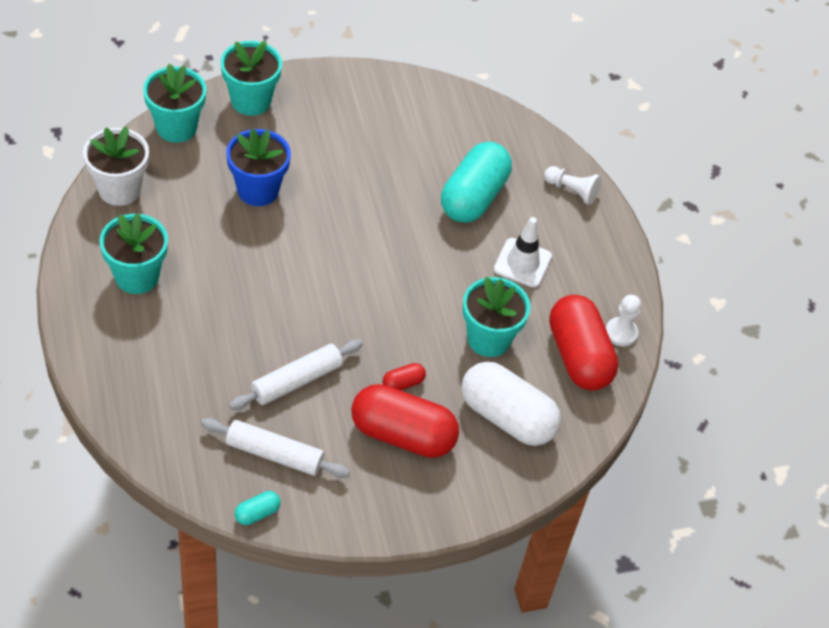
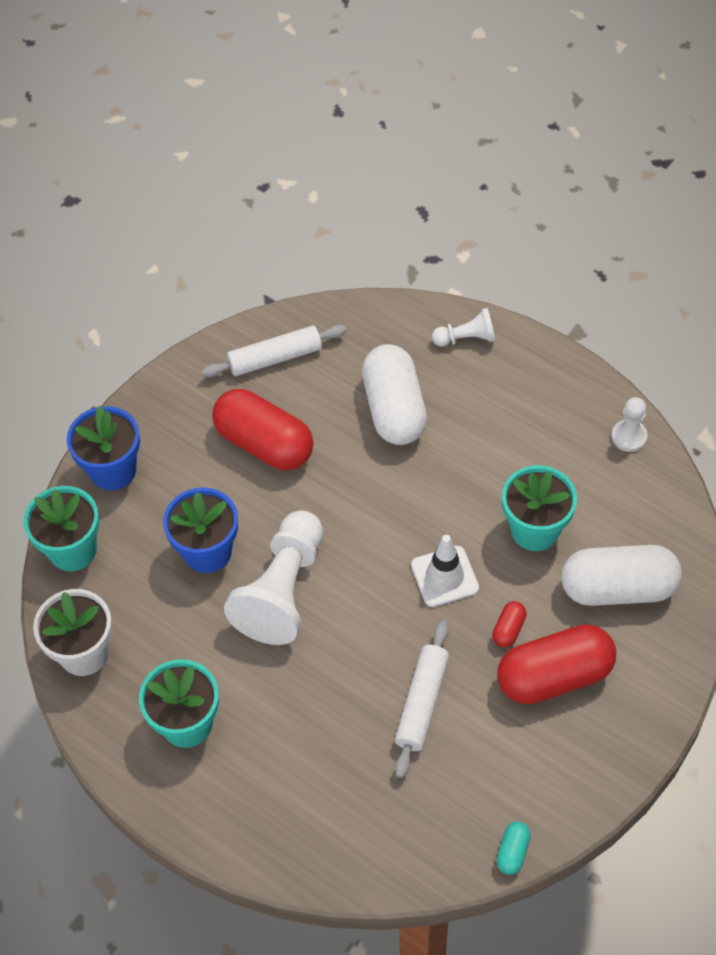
camera: 30 degrees left, 5 degrees up
white rolling pin [201,418,350,478] -> white rolling pin moved to [201,325,347,377]
turquoise flower pot [220,41,282,116] -> blue flower pot [67,405,140,490]
turquoise capsule [441,142,512,223] -> white capsule [362,344,427,445]
white traffic cone [494,217,552,288] -> white traffic cone moved to [411,535,479,607]
red capsule [549,295,618,391] -> red capsule moved to [212,389,313,470]
none -> white pawn [224,510,323,645]

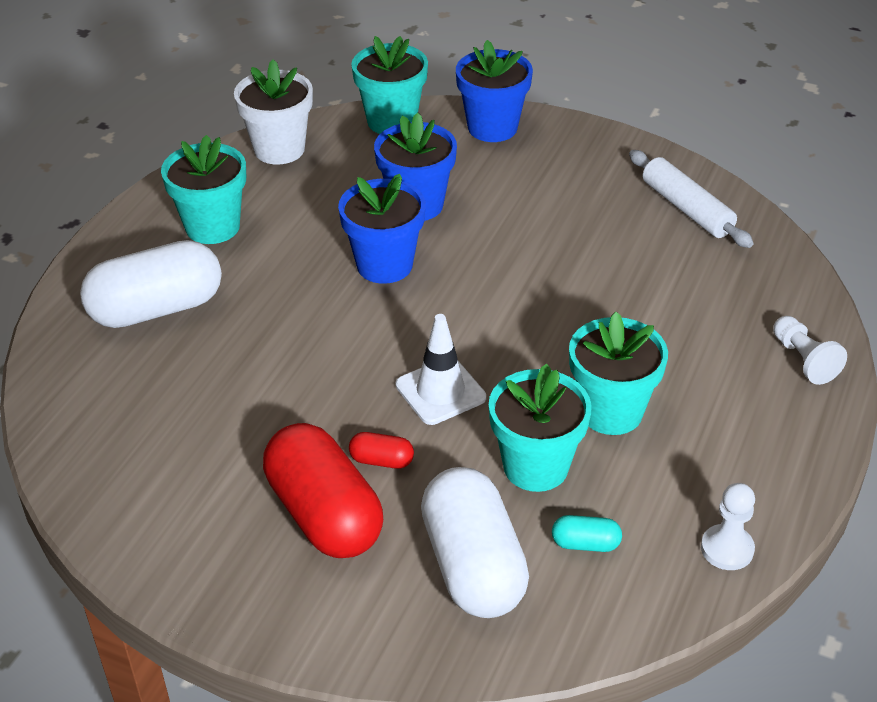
camera: 75 degrees right, 15 degrees down
red capsule [212,389,313,470] -> none
white pawn [224,510,323,645] -> blue flower pot [338,174,426,284]
white capsule [362,344,427,445] -> white capsule moved to [80,240,222,328]
white rolling pin [395,621,449,778] -> none
turquoise capsule [497,821,531,875] -> turquoise capsule moved to [552,515,622,552]
none -> turquoise flower pot [569,312,668,435]

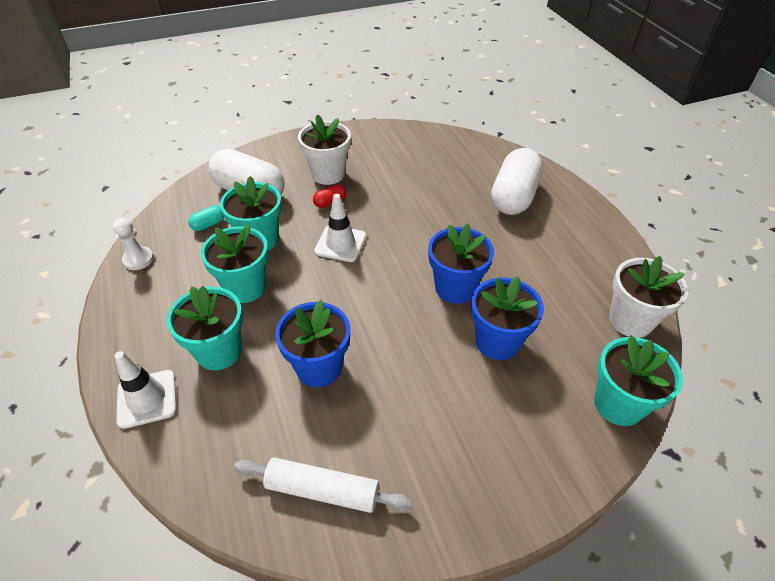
camera: 135 degrees right, 5 degrees up
turquoise flower pot [161,135,246,244] -> turquoise flower pot moved to [167,286,243,370]
red capsule [263,423,383,558] -> white flower pot [298,115,351,185]
blue flower pot [456,40,533,142] -> blue flower pot moved to [275,300,350,387]
white pawn [773,316,847,385] -> white traffic cone [115,351,177,429]

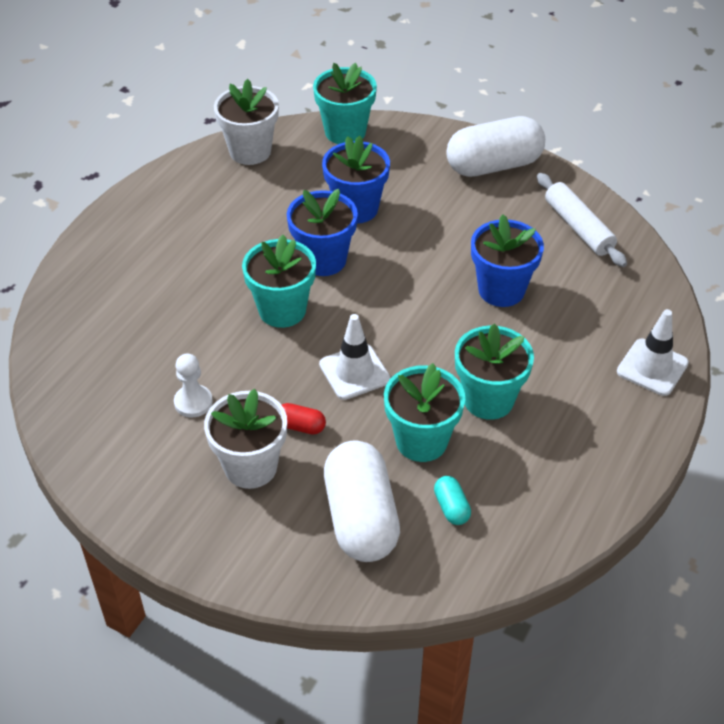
camera: 130 degrees left, 0 degrees up
white pawn [113,218,154,270] -> white pawn moved to [174,353,213,418]
turquoise flower pot [167,286,243,370] -> turquoise flower pot moved to [242,235,316,328]
turquoise capsule [188,205,224,231] -> turquoise capsule turned 60 degrees clockwise [434,476,471,525]
white capsule [491,148,543,215] -> white capsule moved to [446,116,545,177]

